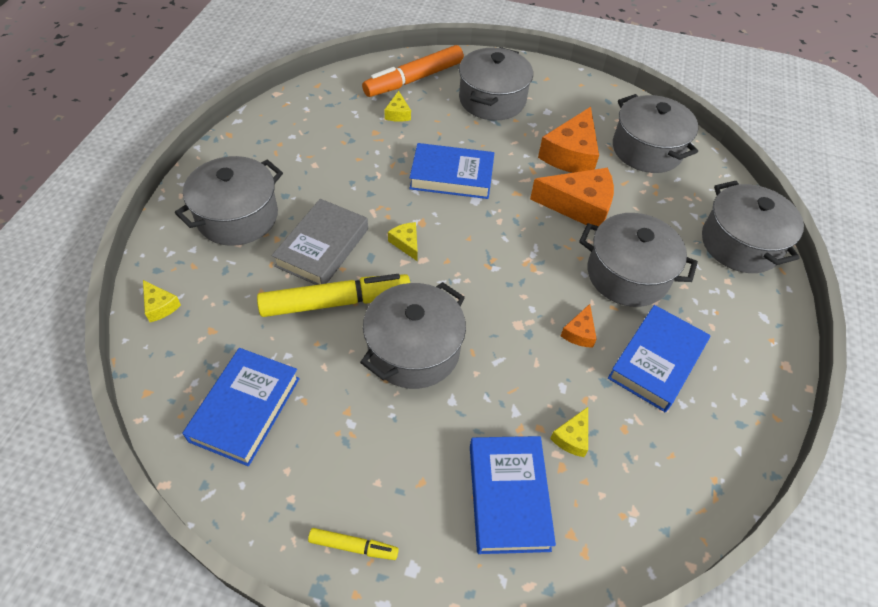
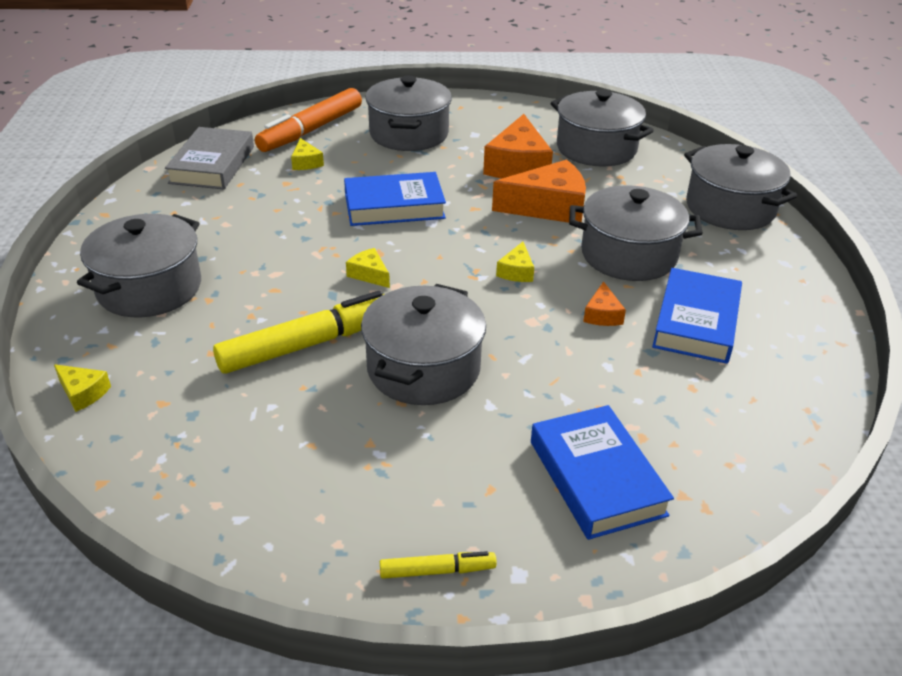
camera: 15 degrees left, 15 degrees down
blue book [182,348,300,466] -> none
grey book [272,199,368,285] -> grey book moved to [165,127,254,189]
yellow cheese [550,407,588,457] -> yellow cheese moved to [496,242,534,282]

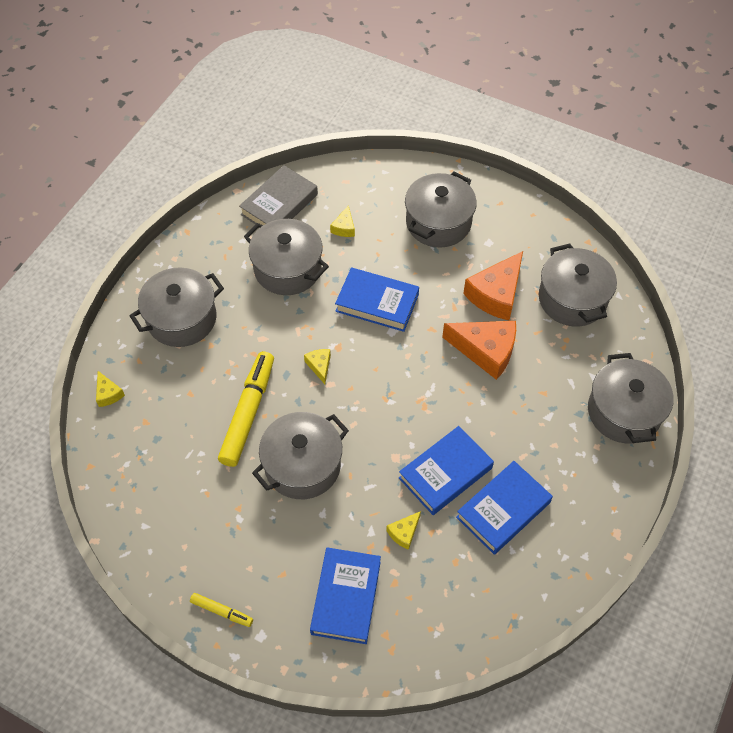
camera: 30 degrees right, 20 degrees up
yellow marker [213,291,384,374] -> yellow marker turned 75 degrees counterclockwise [218,351,274,467]
orange marker [255,88,362,152] -> none
yellow cheese [496,242,534,282] -> yellow cheese moved to [386,511,421,550]
grey pot [569,185,703,281] -> grey pot moved to [244,219,329,295]
orange cheese [583,281,626,326] -> blue book [399,426,494,515]

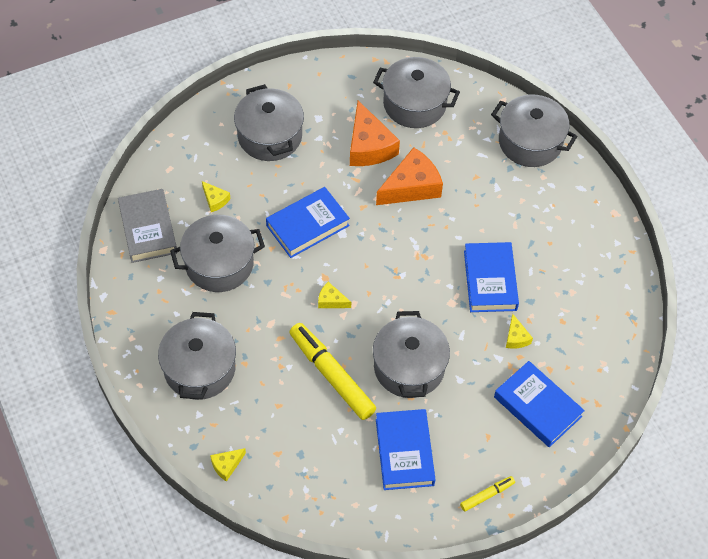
camera: 55 degrees left, 0 degrees up
yellow cheese [96,371,125,407] -> yellow cheese turned 135 degrees clockwise [210,448,246,482]
blue book [456,461,553,555] -> blue book moved to [376,409,436,490]

